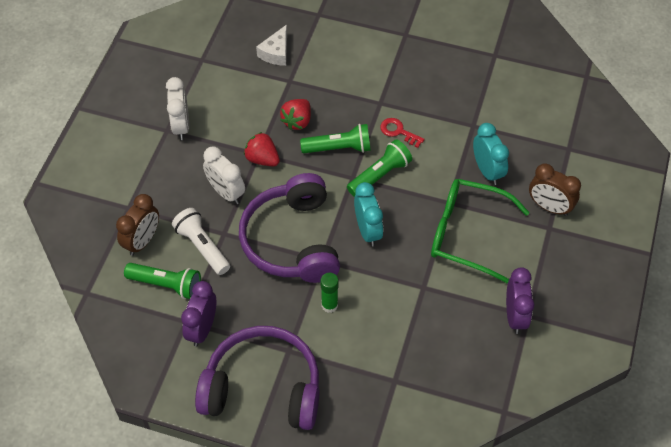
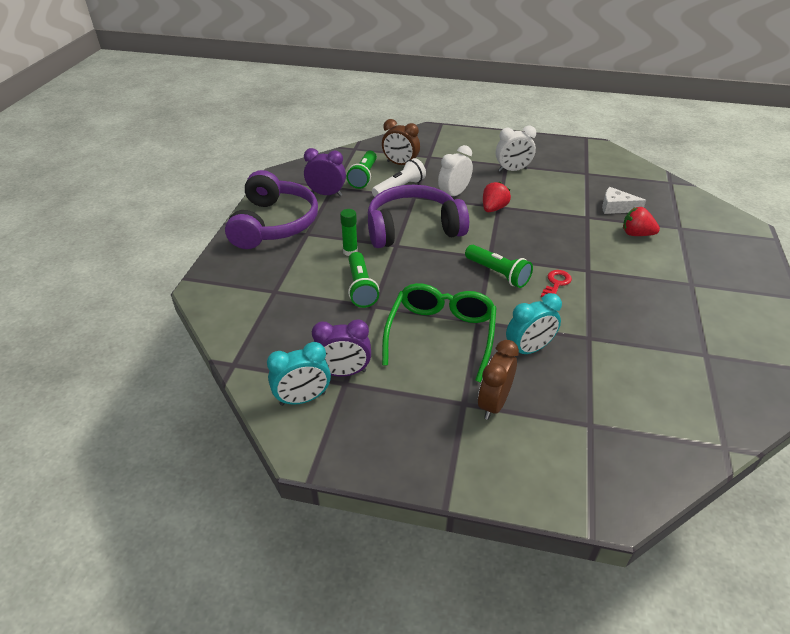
camera: 85 degrees right, 15 degrees down
red strawberry [280,99,311,130] -> red strawberry moved to [623,207,660,236]
green flashlight [300,124,371,153] -> green flashlight moved to [348,252,379,308]
turquoise clock [354,182,383,247] -> turquoise clock moved to [267,342,331,406]

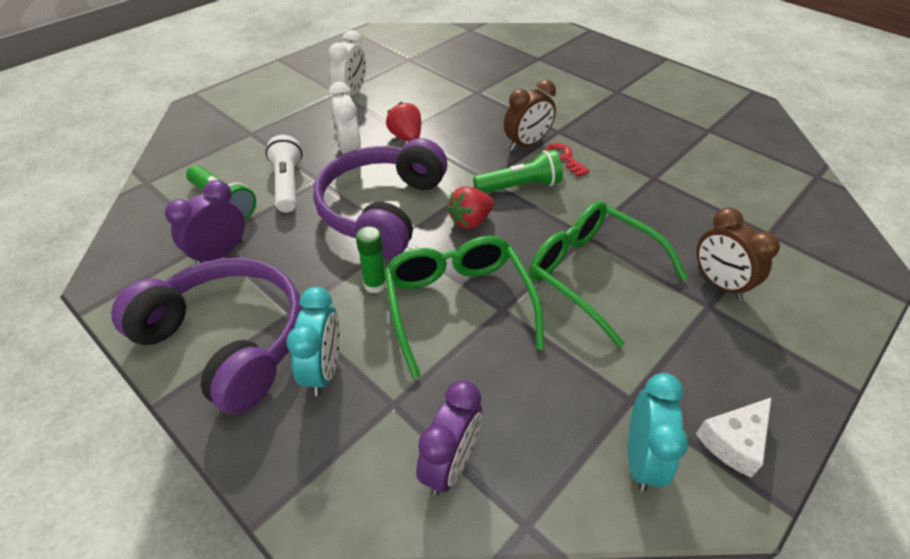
camera: 60 degrees left, 5 degrees up
purple clock [312,319,371,376] -> purple clock moved to [416,380,482,495]
green flashlight [348,252,379,308] -> green glasses [384,236,544,379]
brown clock [382,119,420,165] -> brown clock moved to [504,80,556,151]
turquoise clock [506,293,562,354] -> turquoise clock moved to [286,287,340,396]
white cheese [602,187,646,214] -> white cheese moved to [696,397,772,478]
red strawberry [623,207,660,236] -> red strawberry moved to [447,186,494,229]

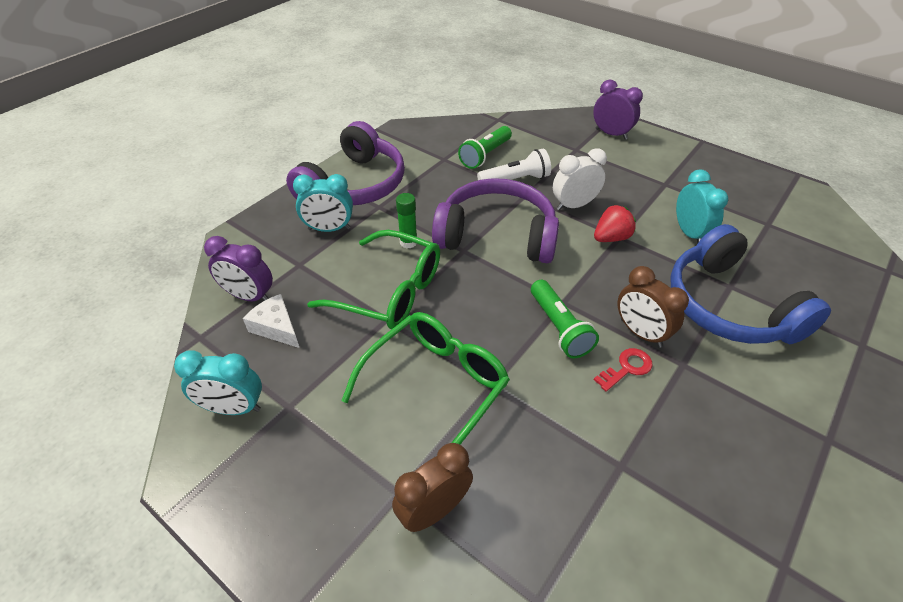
camera: 85 degrees right, 0 degrees up
purple clock [165,180,245,265] -> purple clock moved to [593,79,643,140]
white clock [329,30,366,96] -> none
green glasses [384,236,544,379] -> green glasses turned 45 degrees clockwise [307,230,440,330]
red strawberry [447,186,494,229] -> none
white cheese [696,397,772,478] -> white cheese moved to [243,294,299,348]
none -> blue headphones [670,224,831,344]
none -> turquoise clock [676,169,728,244]

